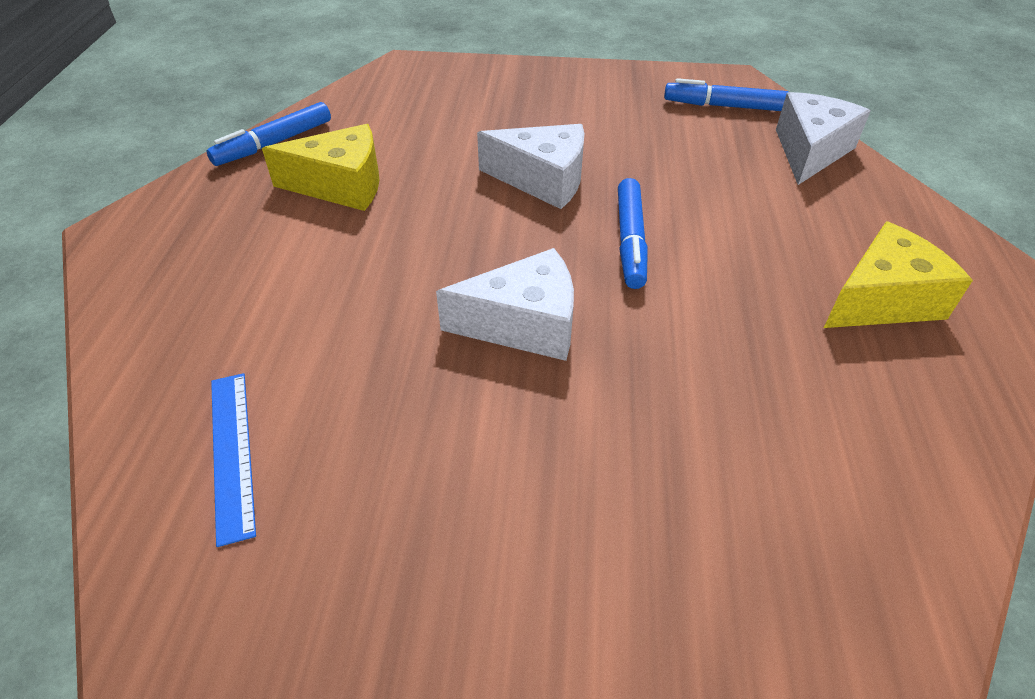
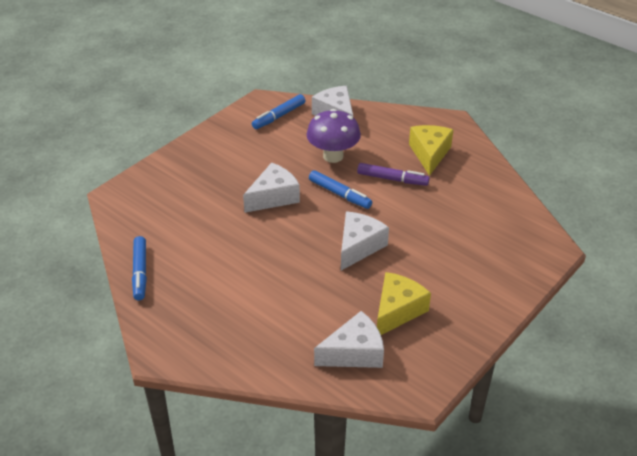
camera: 55 degrees left, 5 degrees down
blue ruler [211,373,256,547] -> white cheese [314,311,384,368]
yellow cheese [262,124,379,211] -> yellow cheese moved to [377,272,431,335]
none -> purple mushroom [307,109,361,163]
none -> purple marker [357,163,430,186]

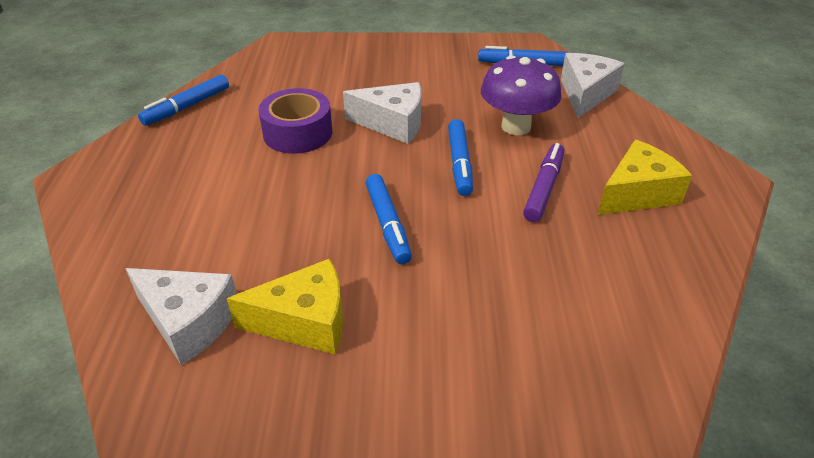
camera: 50 degrees right, 0 degrees up
white cheese [341,211,389,270] -> blue marker [365,174,412,264]
purple marker [357,163,430,186] -> purple marker turned 135 degrees counterclockwise [523,143,565,222]
none -> purple tape [259,88,332,154]

